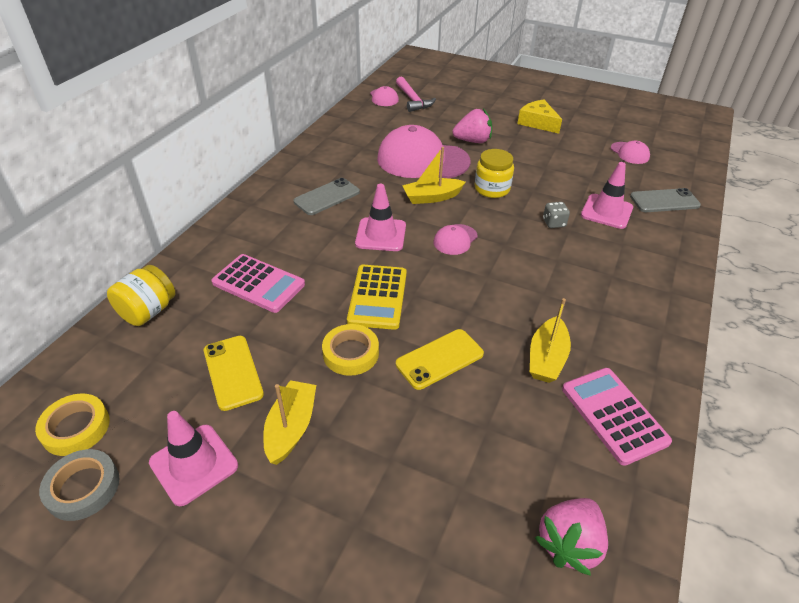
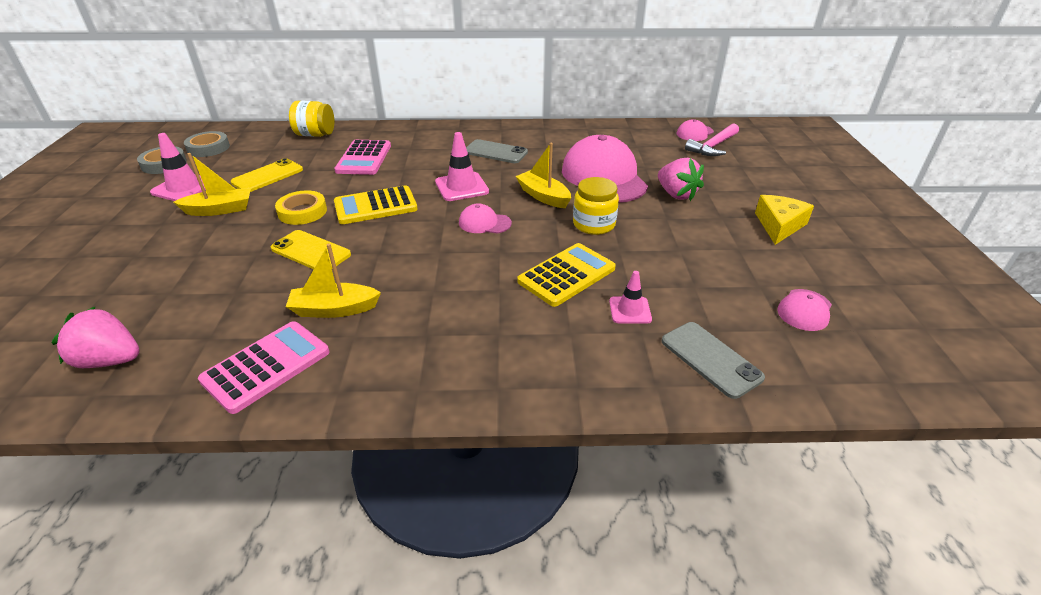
camera: 65 degrees right, 5 degrees down
yellow tape [35,393,110,456] -> grey tape [184,131,230,157]
grey dice [543,202,570,228] -> yellow calculator [517,243,616,307]
pink traffic cone [581,162,633,229] -> pink traffic cone [609,271,652,324], size x0.63

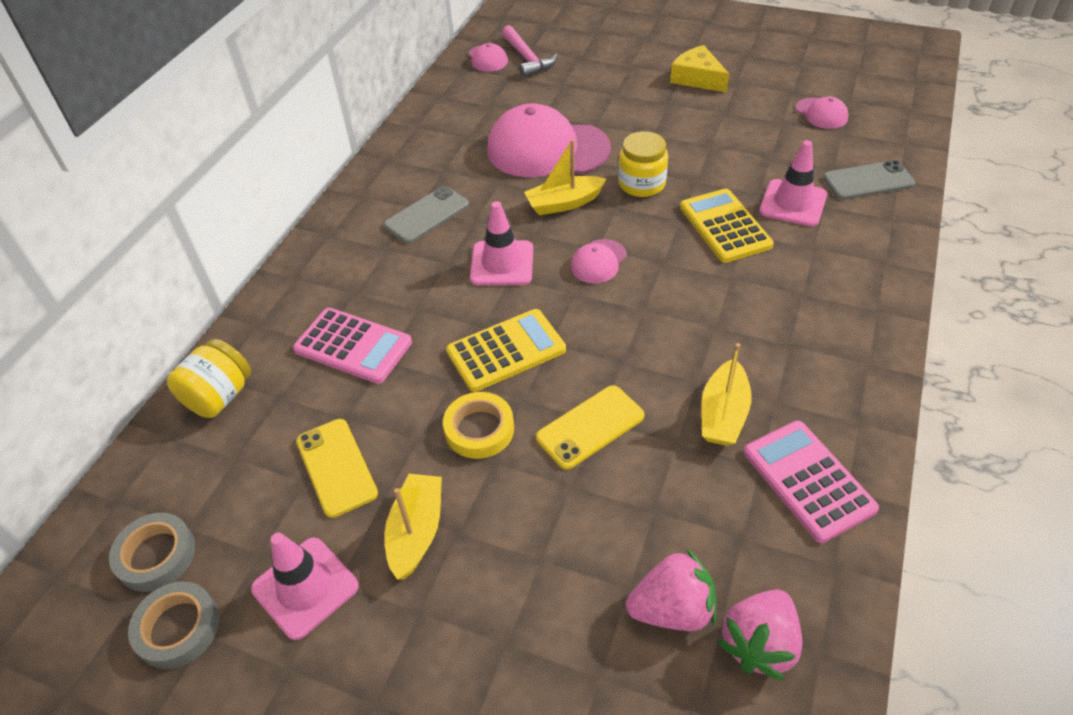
camera: 65 degrees left, 10 degrees up
yellow calculator [334,185,418,224] -> yellow calculator turned 120 degrees counterclockwise [446,309,566,392]
pink traffic cone [609,271,652,324] -> pink traffic cone [759,140,827,226], size x1.59
pink strawberry [658,158,704,201] -> pink strawberry moved to [626,549,716,631]

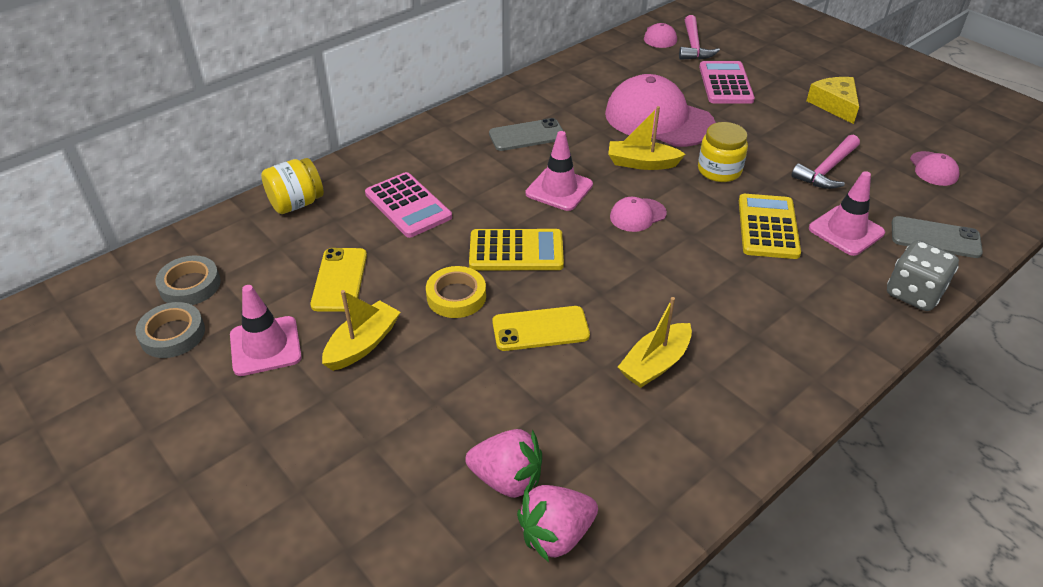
camera: 25 degrees right, 5 degrees down
pink calculator [744,421,879,543] -> pink calculator moved to [699,61,755,104]
none -> pink hammer [791,135,860,189]
none -> grey dice [887,240,959,311]

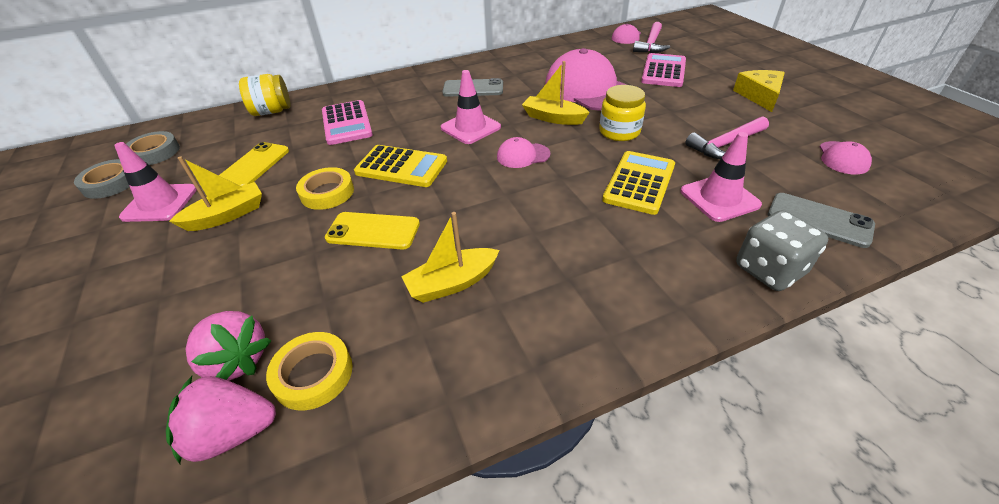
camera: 20 degrees right, 0 degrees up
none -> yellow tape [266,332,353,410]

